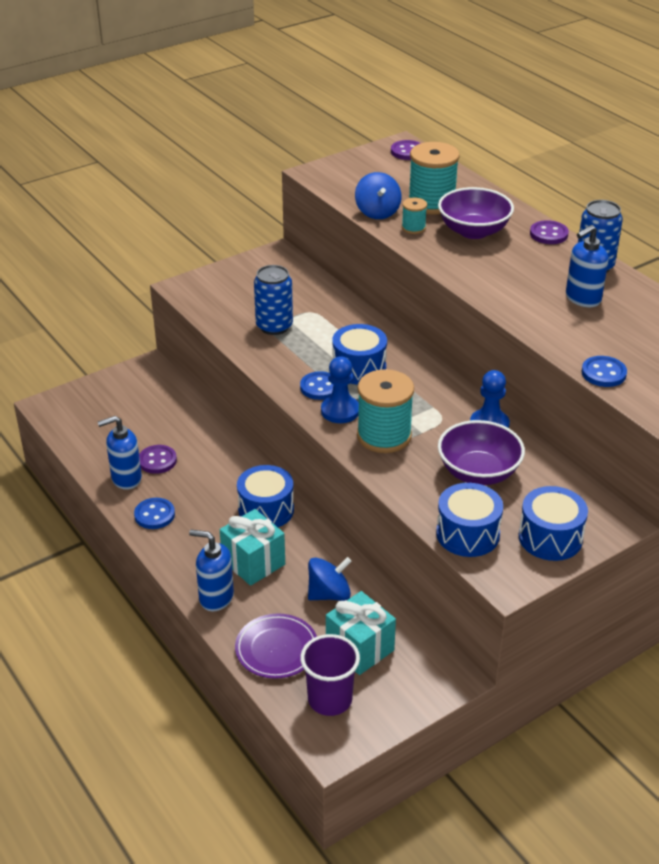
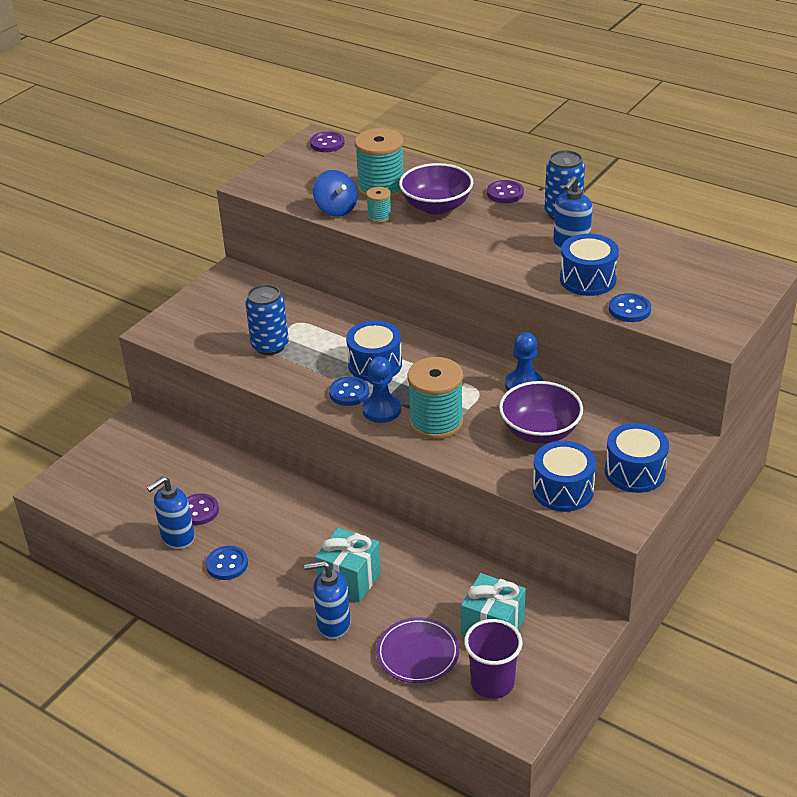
camera: 20 degrees left, 0 degrees up
blue drum [237,465,294,527] -> blue drum moved to [560,234,619,296]
blue spinning top [308,557,352,601] -> none

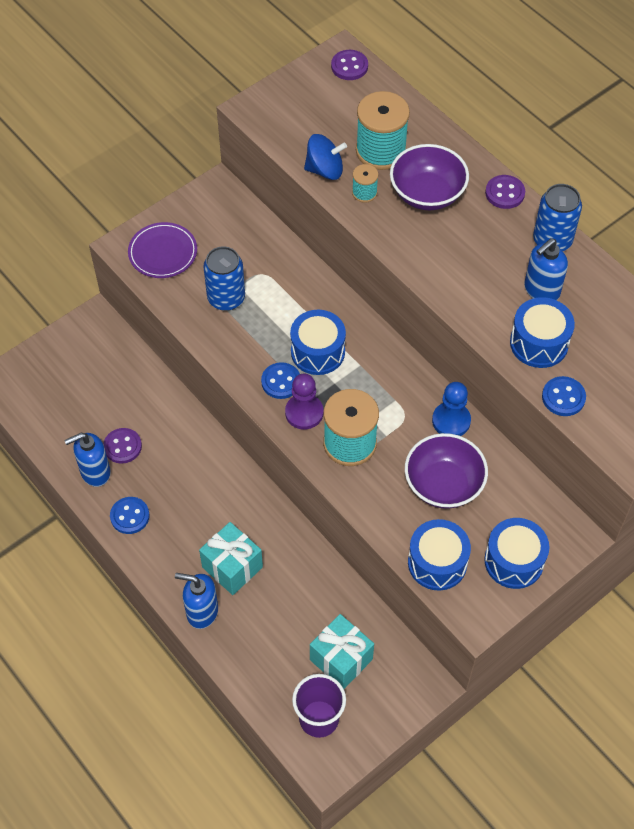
camera: 15 degrees right, 20 degrees up
blue spinning top [313,170,357,217] -> blue spinning top turned 75 degrees counterclockwise [304,134,347,180]
blue pawn [362,357,401,423] -> purple pawn [285,374,323,429]
purple plate [376,617,459,683] -> purple plate moved to [128,222,197,278]

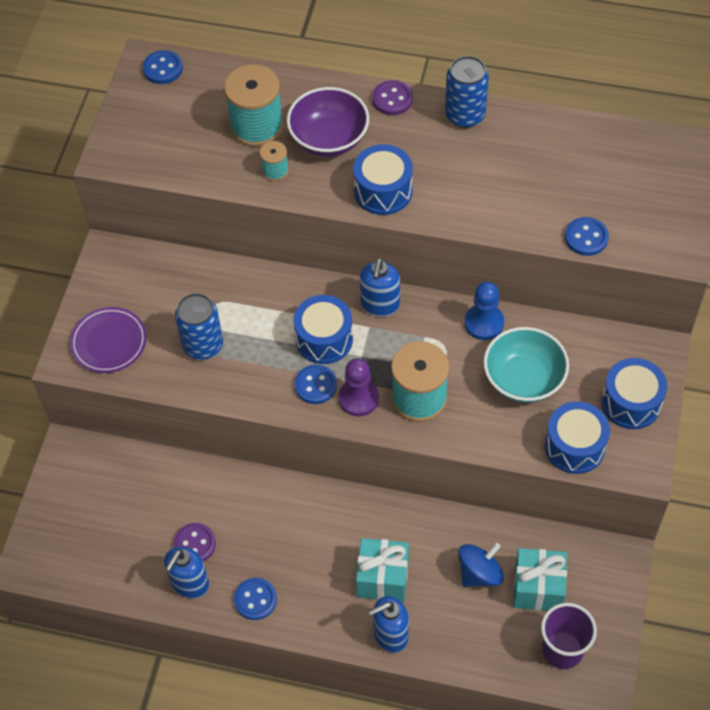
camera: 35 degrees left, 0 degrees up
blue spinning top [304,134,347,180] -> blue spinning top moved to [458,543,504,587]
purple button [331,50,368,80] -> blue button [143,50,183,84]
purple bowl [405,433,488,509] -> turquoise bowl [484,327,569,403]
blue drum [510,297,575,368] -> blue drum moved to [353,144,413,215]
blue soap dispenser [524,238,568,300] -> blue soap dispenser moved to [360,258,400,317]

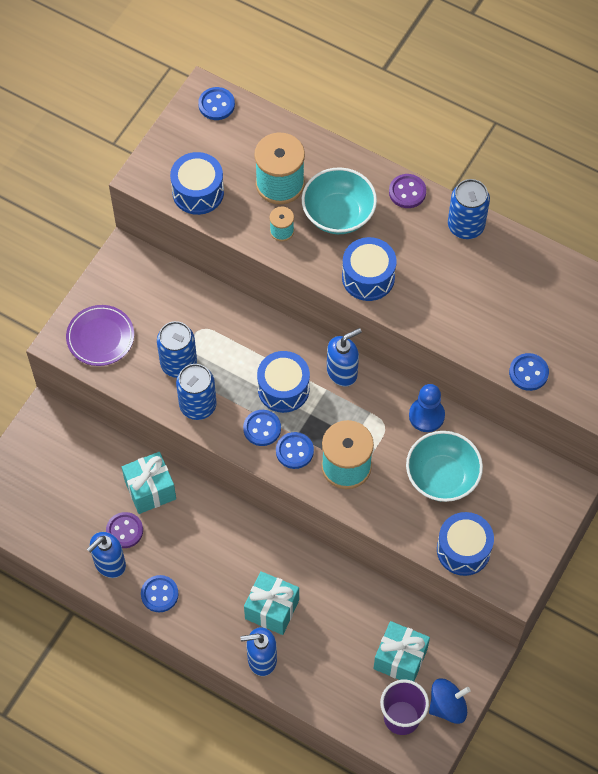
camera: 15 degrees right, 5 degrees up
purple bowl [287,87,369,157] -> turquoise bowl [302,167,377,234]
purple pawn [339,358,379,416] -> blue button [276,432,314,469]
blue soap dispenser [360,258,400,317] -> blue soap dispenser turned 150 degrees counterclockwise [327,328,362,387]
blue spinning top [458,543,504,587] -> blue spinning top moved to [429,678,471,724]
blue drum [601,358,667,429] -> blue drum moved to [170,152,224,215]
none -> turquoise gift [122,452,176,514]
none -> blue can [176,364,217,420]

